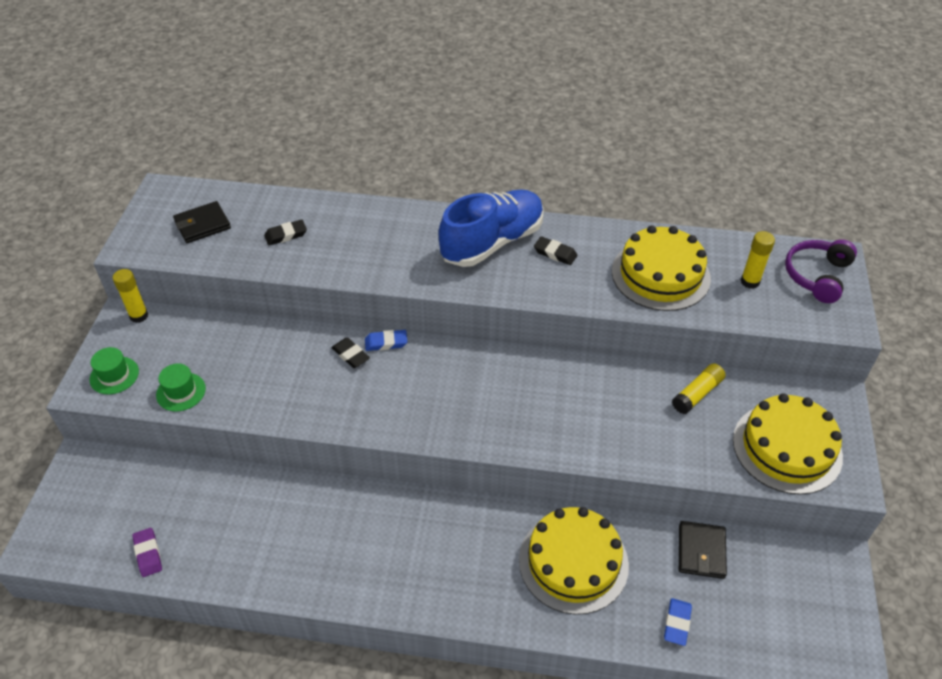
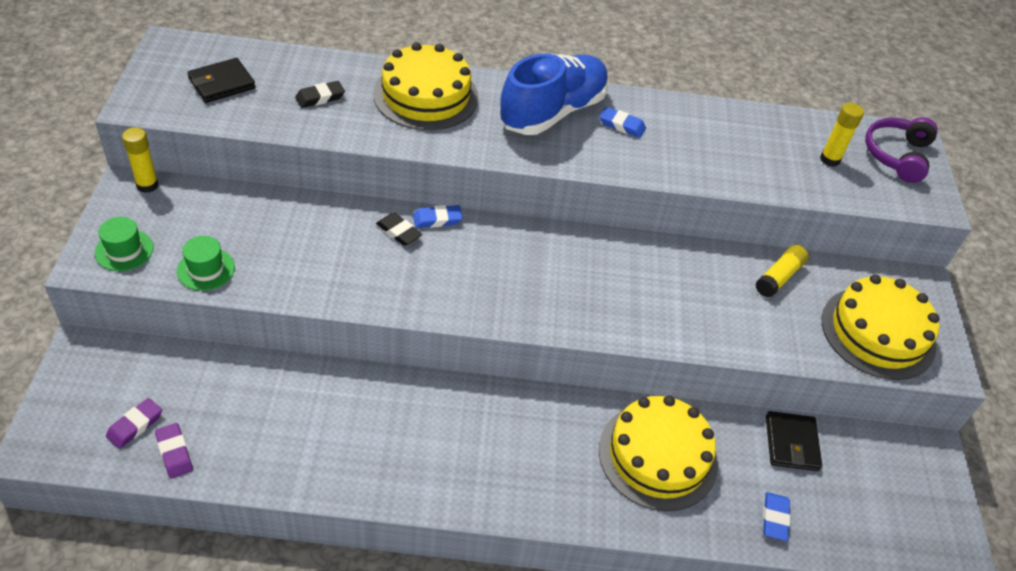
camera: 10 degrees left, 0 degrees up
black eraser [534,236,577,265] -> blue eraser [599,107,646,138]
yellow cake [612,225,711,311] -> yellow cake moved to [373,42,479,130]
none -> purple eraser [106,398,162,449]

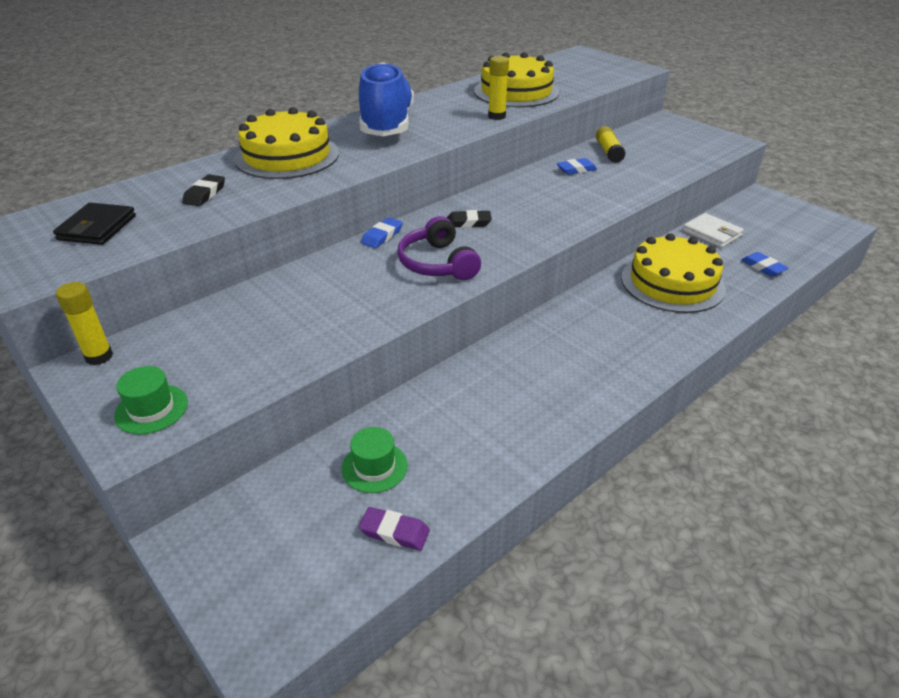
camera: 40 degrees left, 10 degrees down
purple eraser [106,398,162,449] -> none
green hat [177,236,235,291] -> green hat moved to [341,427,408,493]
black eraser [376,212,422,246] -> black eraser moved to [447,210,492,228]
blue eraser [599,107,646,138] -> blue eraser moved to [557,158,597,175]
black wallet [766,411,822,471] -> white wallet [683,213,744,248]
yellow glue stick [820,103,864,167] -> yellow glue stick moved to [488,56,509,120]
yellow cake [822,274,939,380] -> yellow cake moved to [474,52,559,107]
purple headphones [865,117,938,183] -> purple headphones moved to [397,216,481,280]

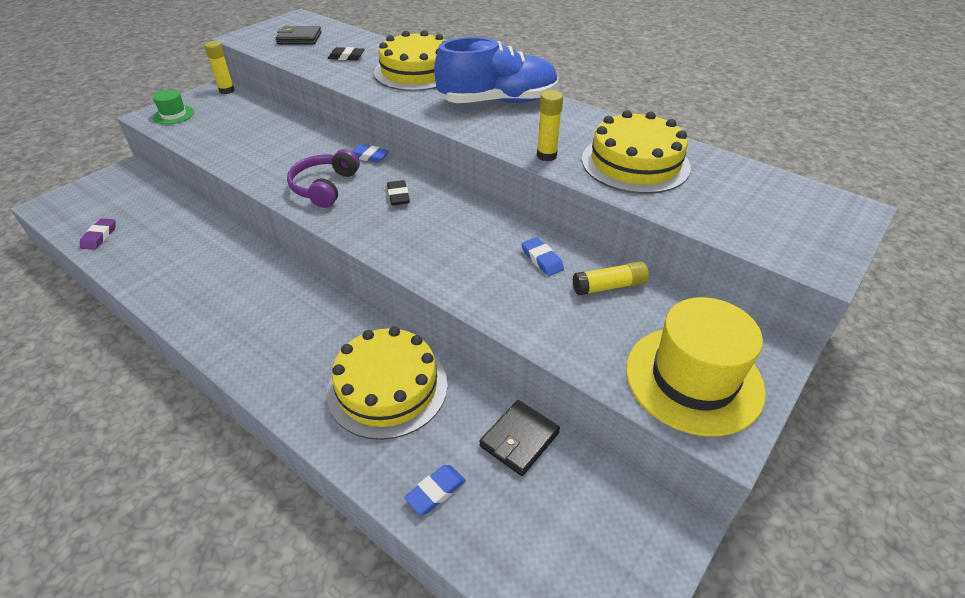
camera: 80 degrees right, 5 degrees up
green hat [341,427,408,493] -> none
purple headphones [397,216,481,280] -> purple headphones turned 45 degrees counterclockwise [287,149,360,208]
white wallet [683,213,744,248] -> black wallet [479,400,560,476]
none -> yellow hat [626,297,766,436]

